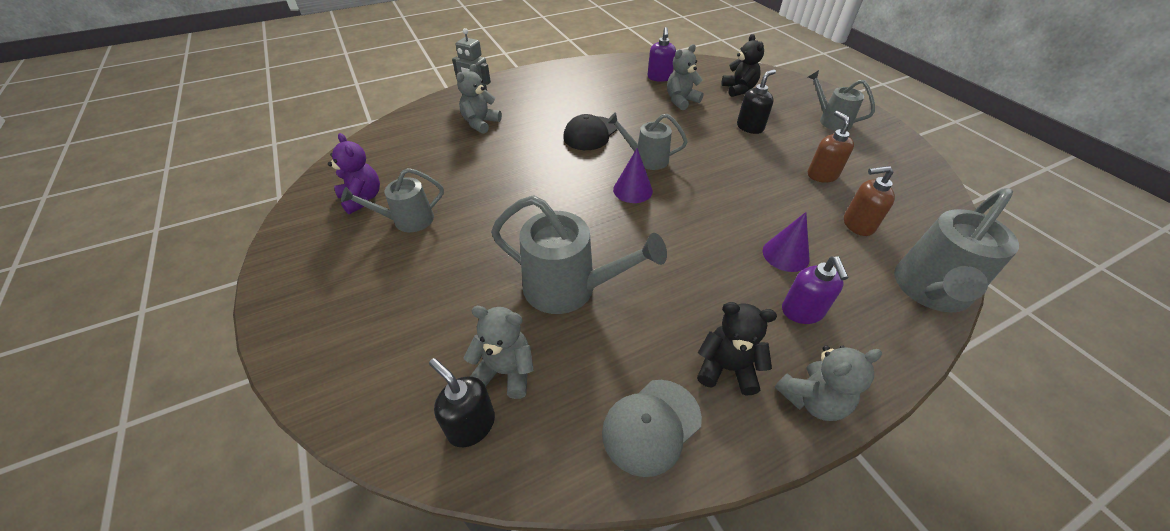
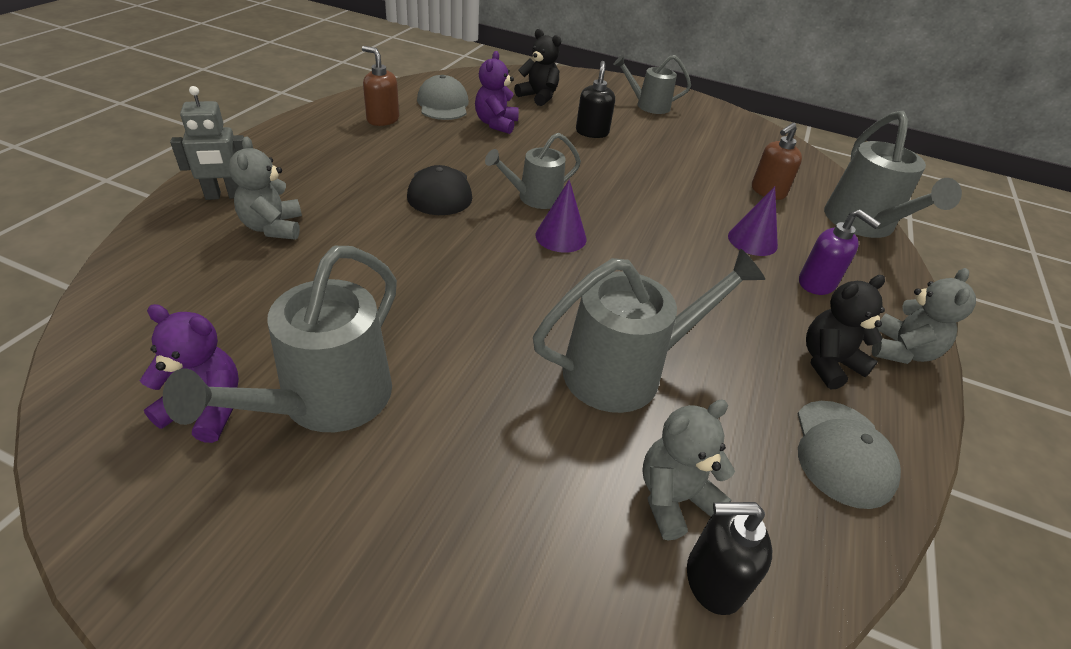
camera: 45 degrees left, 5 degrees down
grey watering can [341,168,444,232] -> grey watering can [163,246,397,432], size x1.62
purple soap dispenser [647,27,676,82] -> grey cap [417,75,469,120]
grey teddy bear [667,44,704,110] -> purple teddy bear [475,51,519,134]
brown soap dispenser [808,111,854,183] -> brown soap dispenser moved to [362,46,399,126]

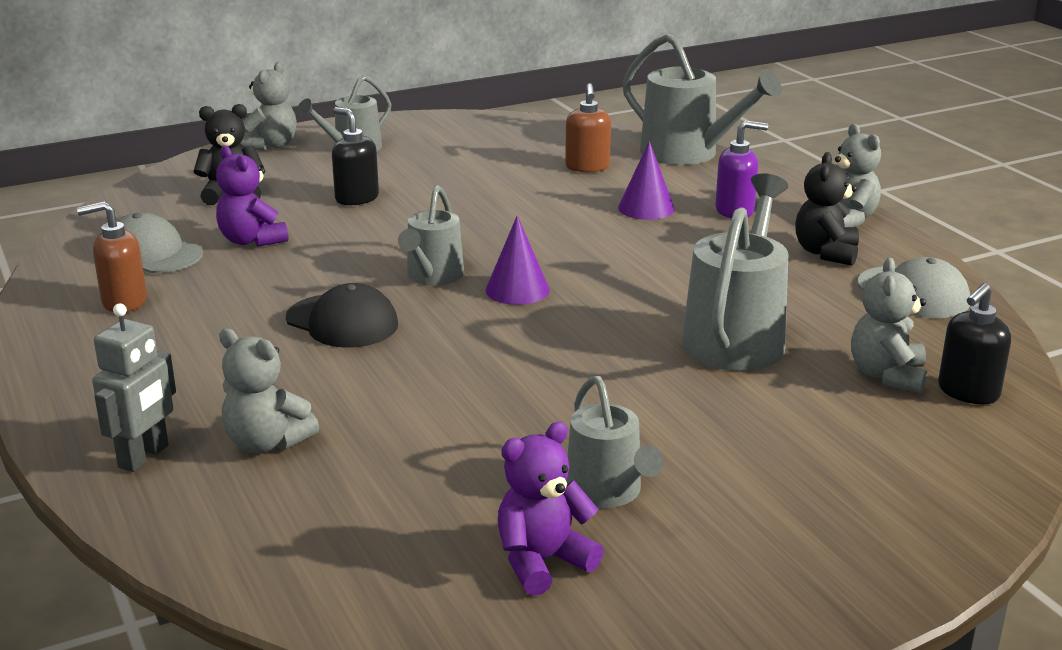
camera: 45 degrees left, 15 degrees down
grey watering can [163,246,397,432] -> grey watering can [566,376,664,508], size x0.62
none -> grey teddy bear [241,62,297,151]

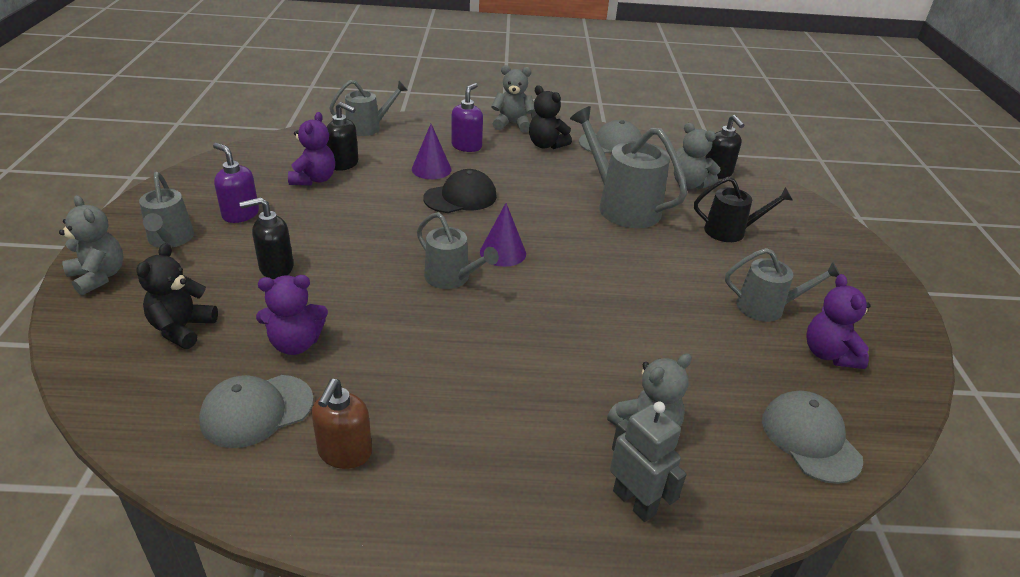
camera: 65 degrees left, 10 degrees up
black cap [286,283,398,348] -> black cap moved to [423,169,497,213]
brown soap dispenser [565,83,611,173] -> black soap dispenser [327,102,358,171]
grey watering can [622,33,782,165] -> grey watering can [329,80,408,136], size x0.62
none -> purple soap dispenser [213,143,259,223]
none -> purple teddy bear [288,112,335,186]
none -> black watering can [694,177,793,242]
none -> grey cap [762,391,863,484]

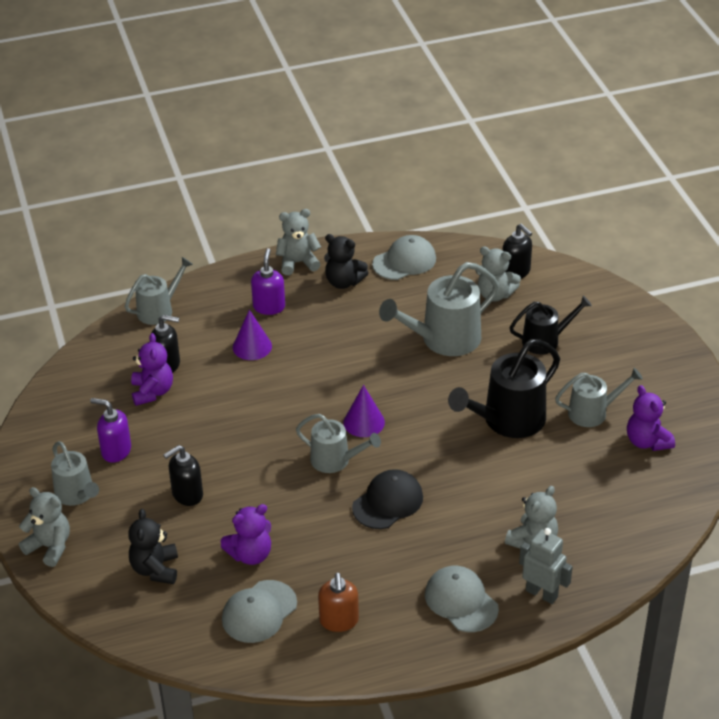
camera: 15 degrees left, 5 degrees up
black cap [423,169,497,213] -> black cap moved to [352,469,423,529]
grey watering can [570,106,687,228] -> grey watering can turned 60 degrees counterclockwise [379,262,499,356]
grey cap [762,391,863,484] -> grey cap moved to [425,566,499,632]
none -> black watering can [448,339,560,438]

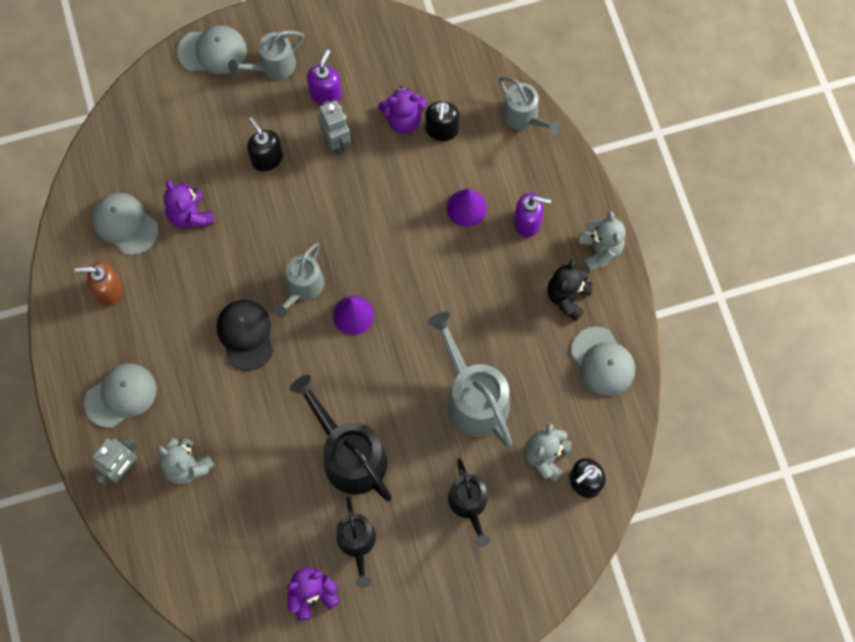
camera: 90 degrees right, 30 degrees up
grey teddy bear [19,487,70,567] -> grey cap [177,25,247,74]
black teddy bear [128,509,178,584] -> none
black cap [352,469,423,529] -> black cap turned 150 degrees counterclockwise [217,300,273,371]
grey watering can [555,368,643,427] -> black watering can [336,496,376,588]
none -> grey robot [318,100,351,156]

